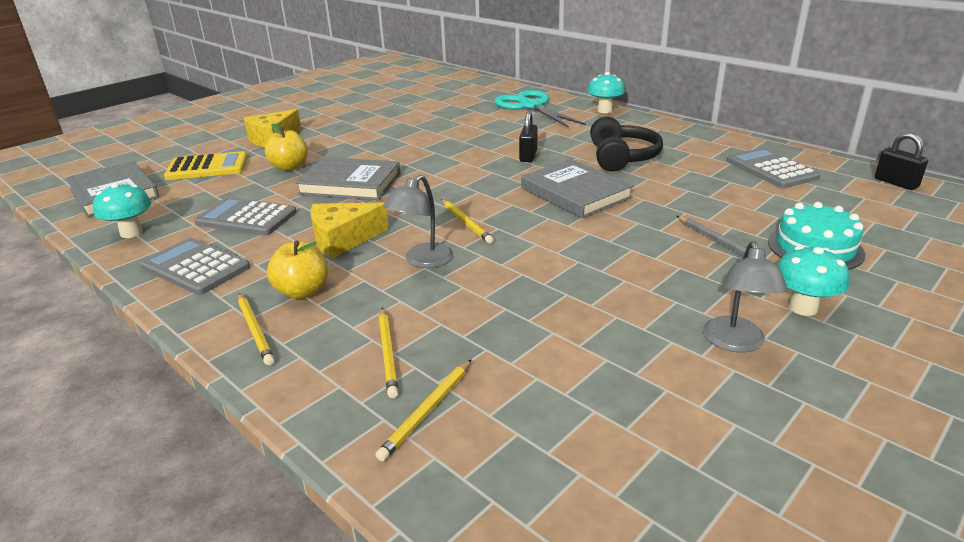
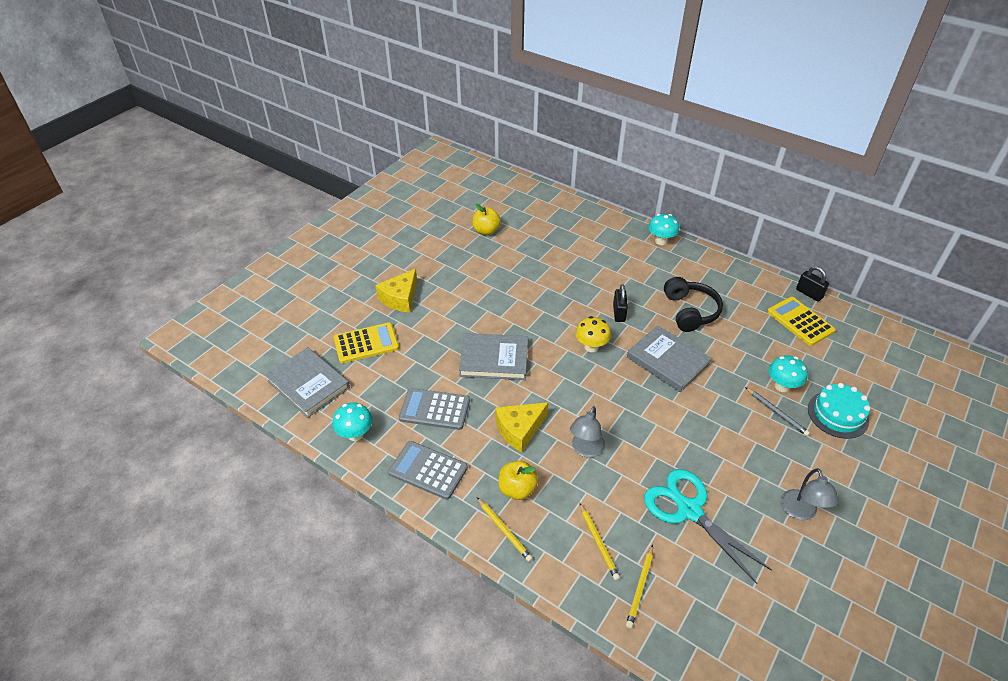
camera: 10 degrees left, 15 degrees up
yellow apple [265,123,308,171] -> yellow apple moved to [472,204,501,236]
yellow pencil [441,199,494,243] -> none
turquoise scissors [494,90,586,128] -> turquoise scissors moved to [644,469,772,584]
grey calculator [727,148,821,188] -> yellow calculator [767,297,836,346]
turquoise mushroom [777,246,849,316] -> turquoise mushroom moved to [769,355,808,392]
black padlock [875,133,928,190] -> black padlock moved to [796,266,829,301]
none -> yellow mushroom [575,316,611,352]

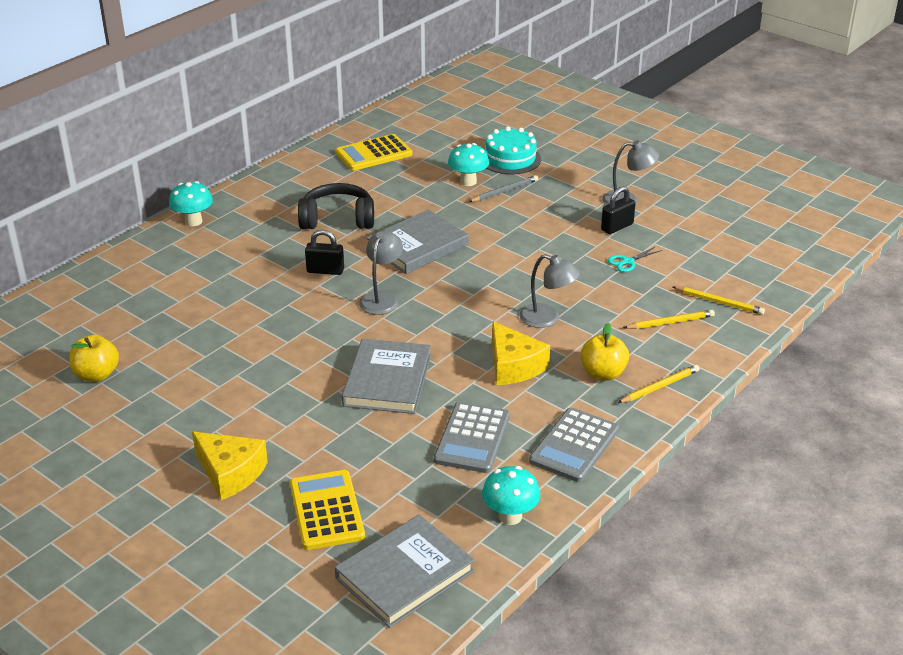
camera: 85 degrees left, 10 degrees down
yellow mushroom [575,316,611,352] -> grey lamp [359,230,403,315]
turquoise scissors [644,469,772,584] -> turquoise scissors [607,246,662,272], size x0.41
black padlock [796,266,829,301] -> black padlock moved to [601,186,636,234]

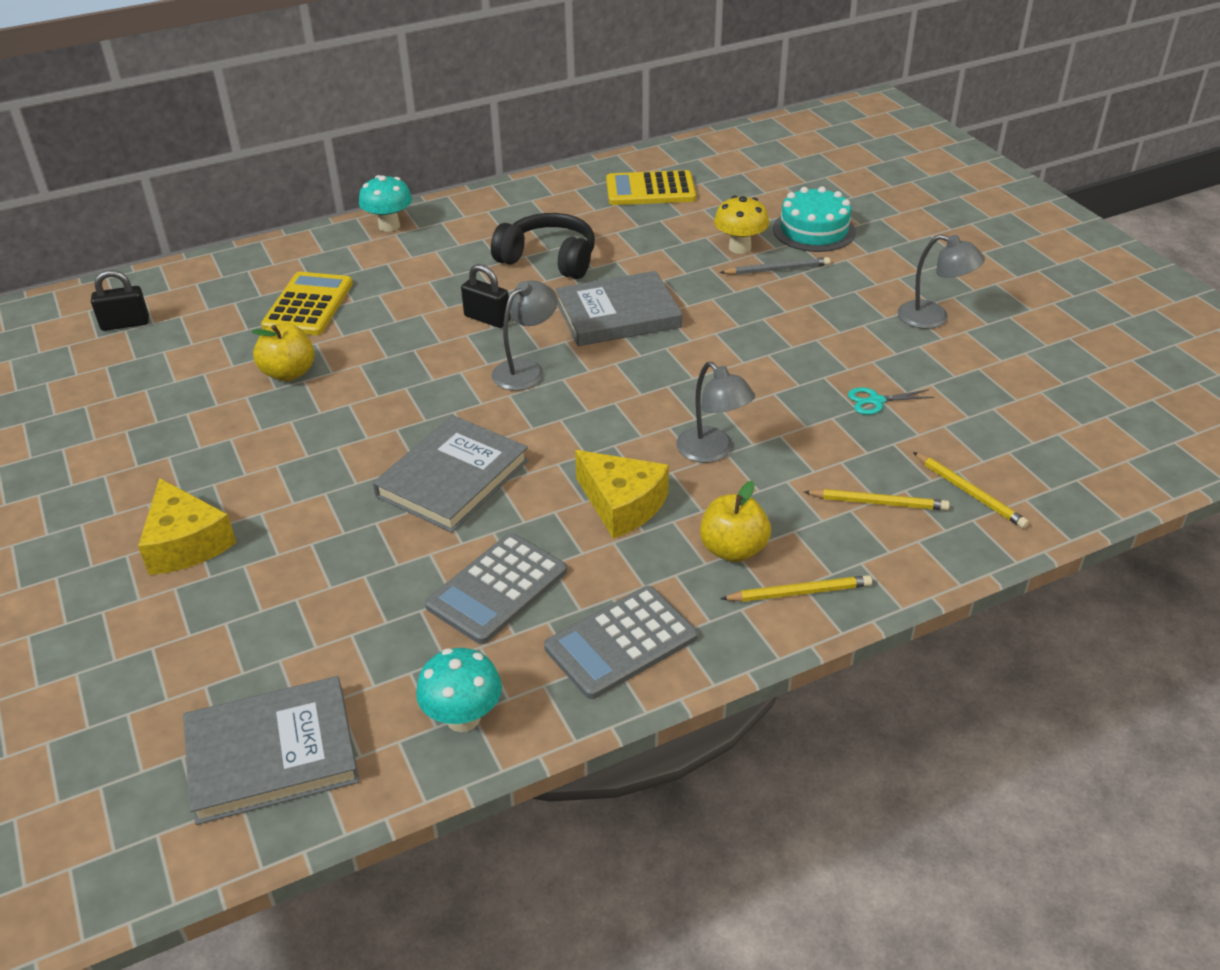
camera: 25 degrees right, 5 degrees up
yellow apple [69,335,119,382] -> yellow apple moved to [252,324,314,382]
yellow calculator [290,470,365,550] -> yellow calculator moved to [261,272,353,335]
turquoise mushroom [448,143,489,186] -> yellow mushroom [714,196,769,254]
yellow cheese [492,322,550,385] -> yellow cheese turned 45 degrees counterclockwise [575,450,669,539]
black padlock [601,186,636,234] -> black padlock moved to [91,270,149,331]

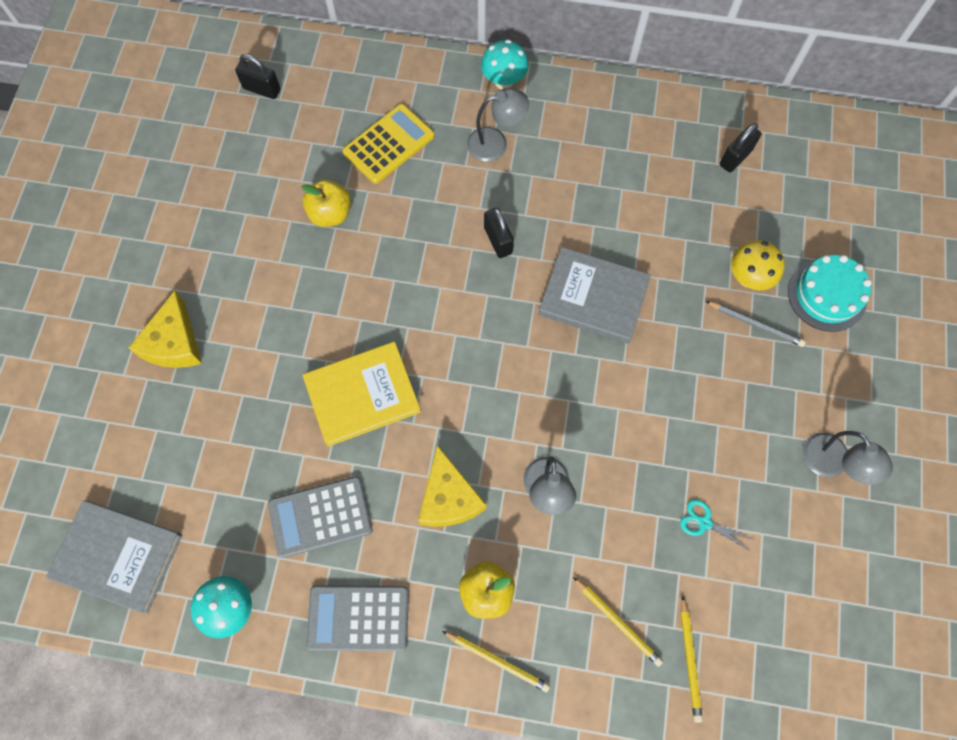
camera: 35 degrees right, 30 degrees up
grey book [373,415,529,533] -> yellow book [302,342,421,447]
black headphones [491,213,595,279] -> none
grey lamp [492,280,558,391] -> grey lamp moved to [467,88,529,162]
yellow calculator [606,170,696,205] -> black padlock [720,123,761,172]

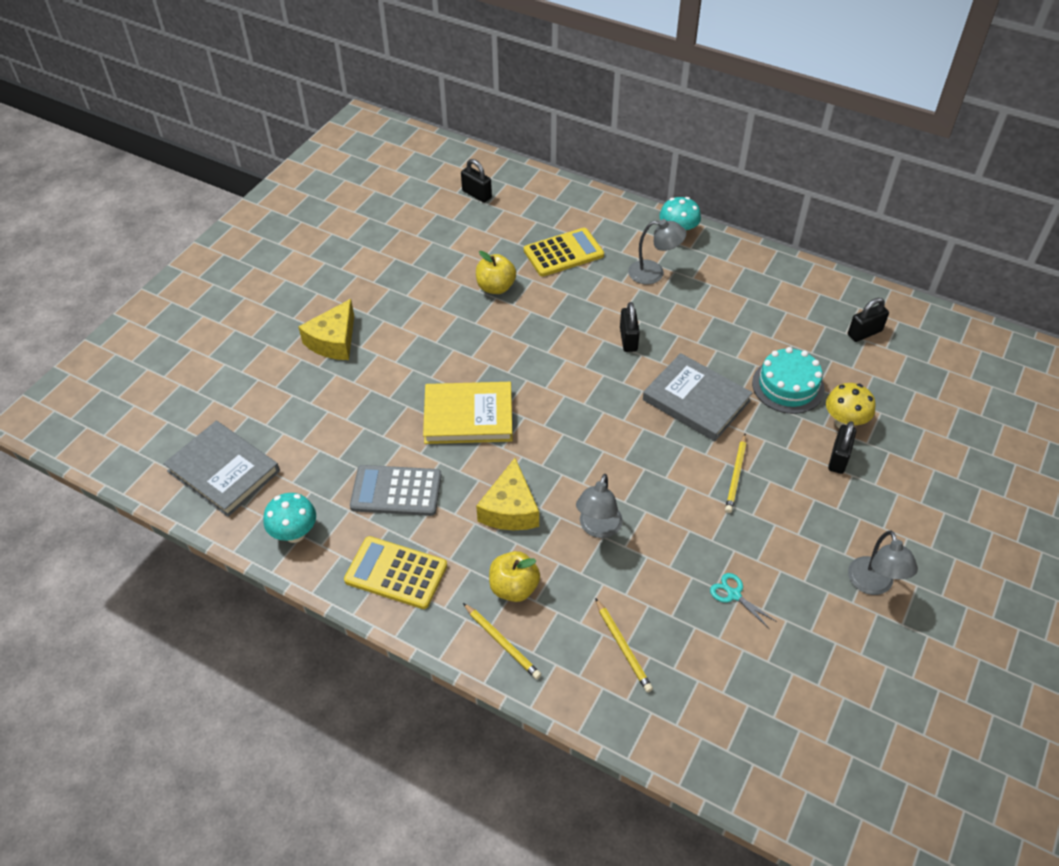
camera: 20 degrees right, 20 degrees down
grey calculator [306,585,409,651] -> yellow calculator [344,536,447,609]
yellow pencil [681,595,703,723] -> yellow pencil moved to [725,434,746,513]
grey pencil [706,301,806,347] -> black padlock [828,421,856,474]
turquoise cake [788,255,872,332] -> turquoise cake moved to [752,347,825,414]

